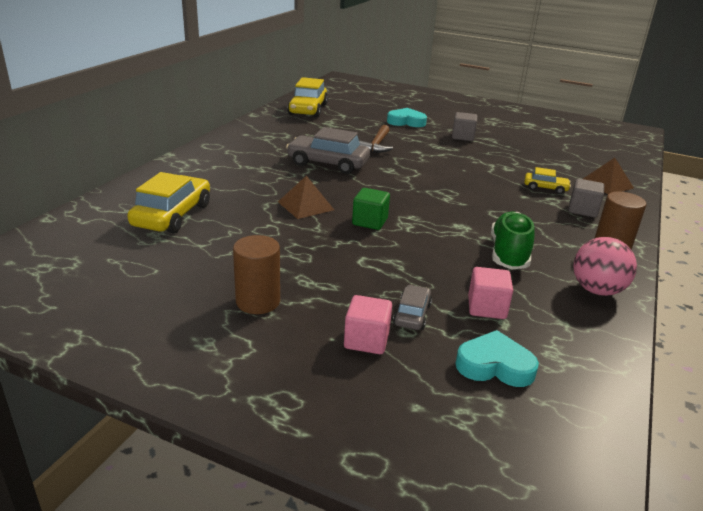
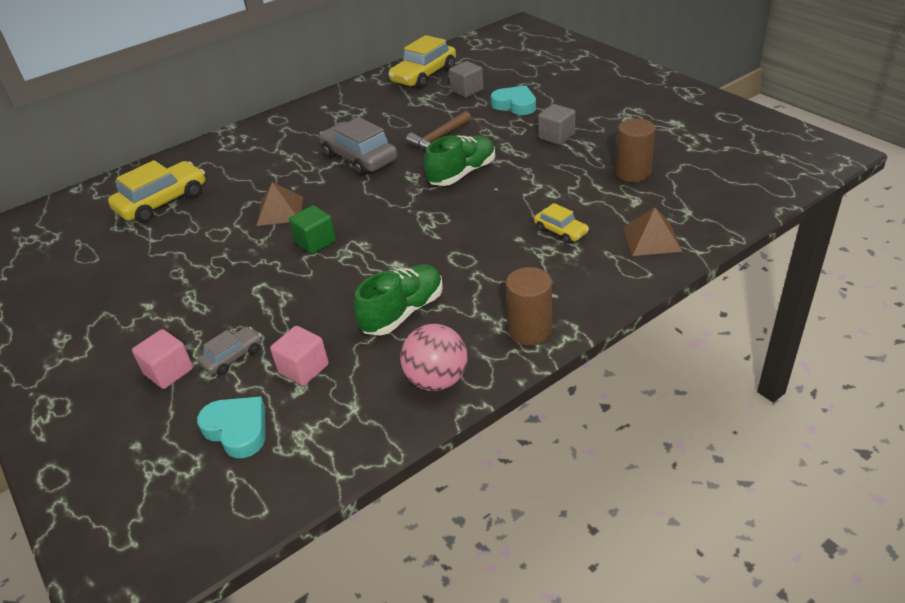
camera: 35 degrees right, 10 degrees up
brown cylinder [233,235,280,314] -> brown cylinder moved to [615,118,655,182]
grey cube [569,178,604,218] -> grey cube moved to [449,61,484,98]
none -> green shoe [424,135,495,186]

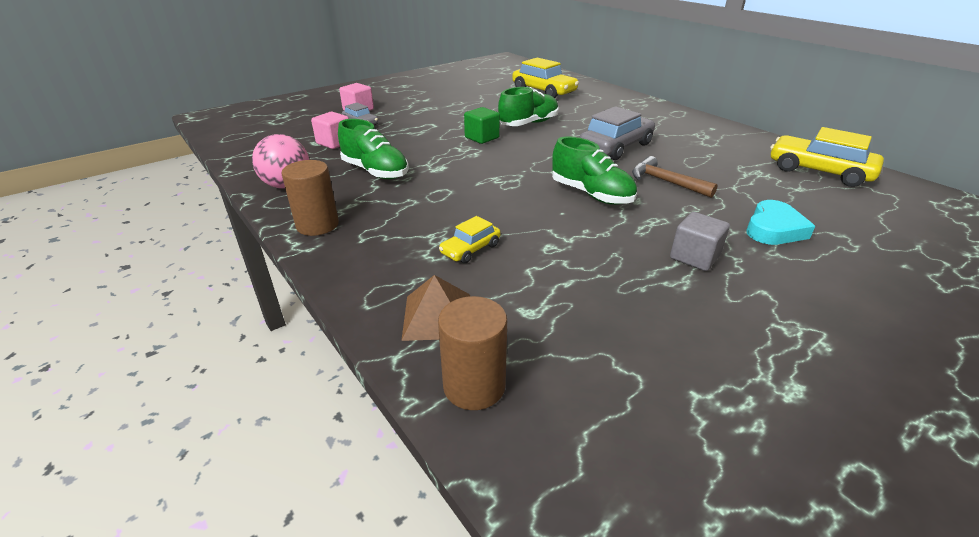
camera: 85 degrees right, 5 degrees down
turquoise heart [197,397,265,458] -> none
brown pyramid [256,182,303,226] -> green shoe [498,87,558,126]
grey cube [449,61,484,98] -> none
brown cylinder [615,118,655,182] -> brown cylinder moved to [438,296,507,410]

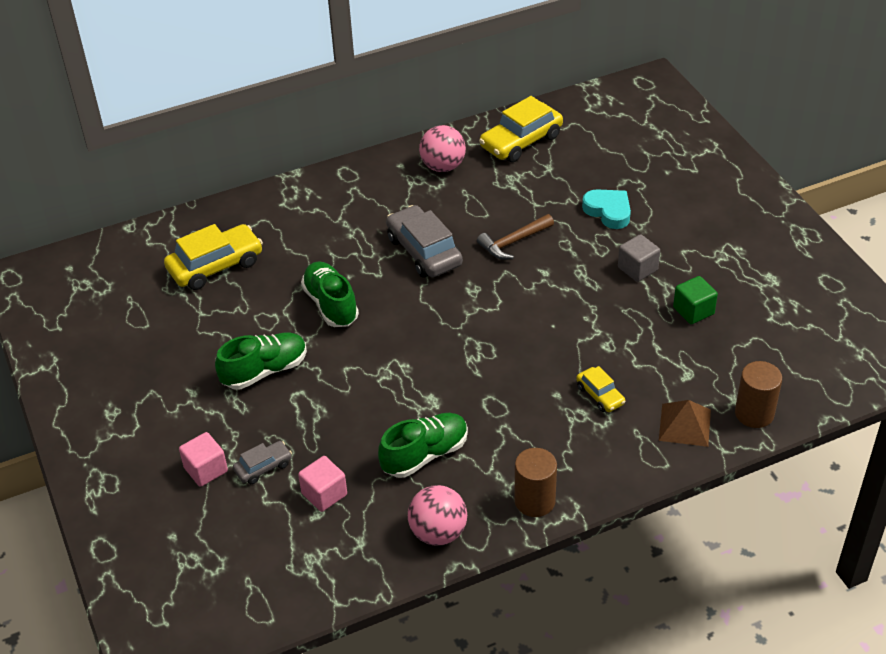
camera: 75 degrees left, 10 degrees up
green cube [464,107,500,144] -> green cube moved to [673,276,718,324]
green shoe [552,136,637,205] -> green shoe moved to [215,332,307,390]
none -> pink ball [419,125,466,172]

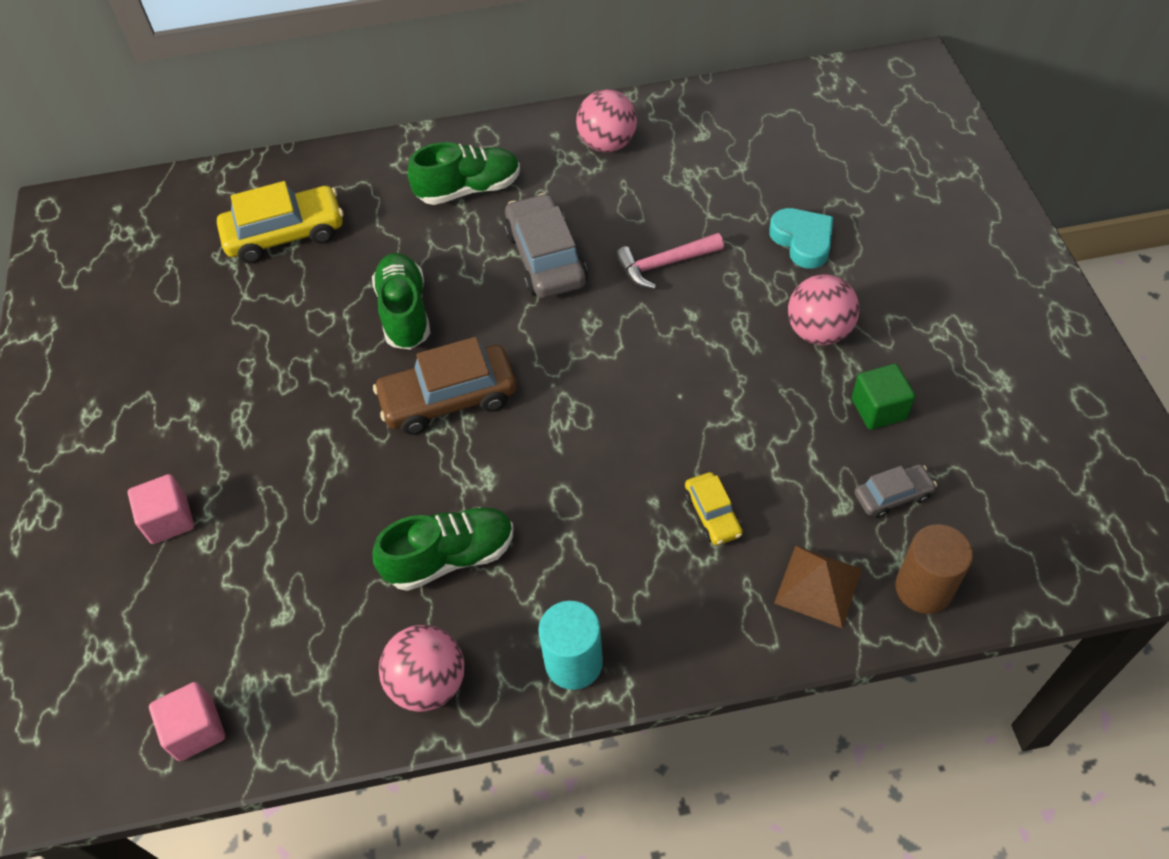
camera: 15 degrees right, 10 degrees up
green shoe [215,332,307,390] -> green shoe moved to [408,142,520,205]
grey car [233,441,292,484] -> grey car moved to [855,464,937,518]
pink cube [298,456,347,512] -> pink cube moved to [149,682,225,761]
brown hammer [477,214,554,260] -> pink hammer [615,233,724,289]
yellow car [479,96,563,162] -> none
brown cylinder [514,448,557,517] -> turquoise cylinder [539,601,603,690]
grey cube [618,234,660,282] -> pink ball [788,274,860,345]
none -> brown car [373,337,517,435]

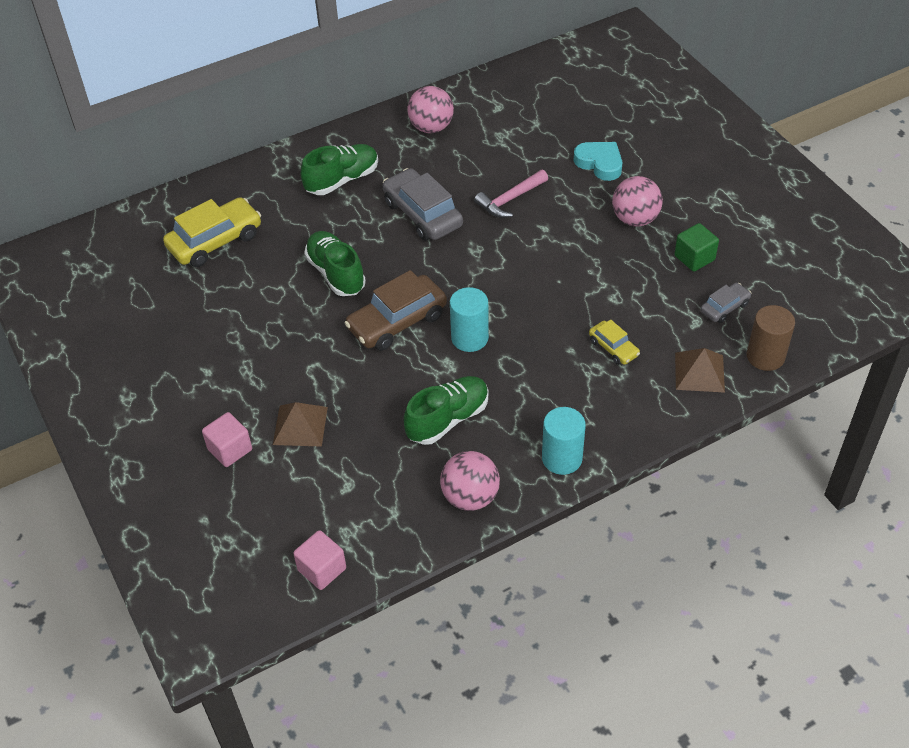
camera: 20 degrees left, 5 degrees down
none -> brown pyramid [273,402,328,447]
none -> turquoise cylinder [450,287,489,352]

